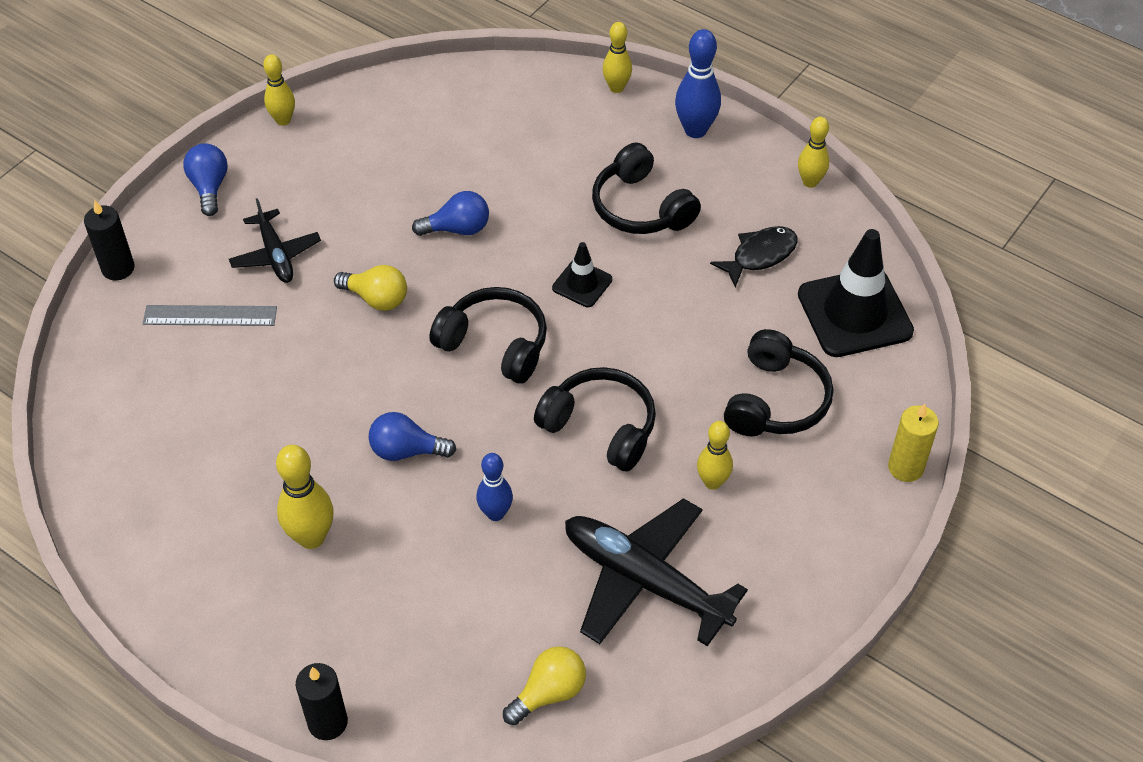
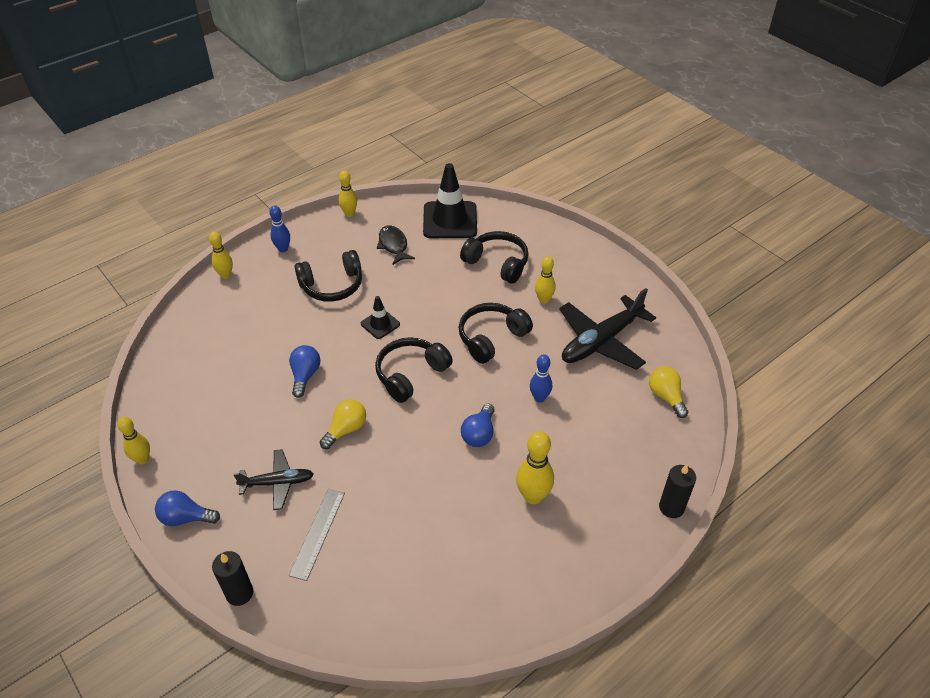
camera: 75 degrees left, 5 degrees down
blue bowling pin [675,29,721,138] -> blue bowling pin [269,205,290,252], size x0.67
yellow candle [888,404,939,482] -> none

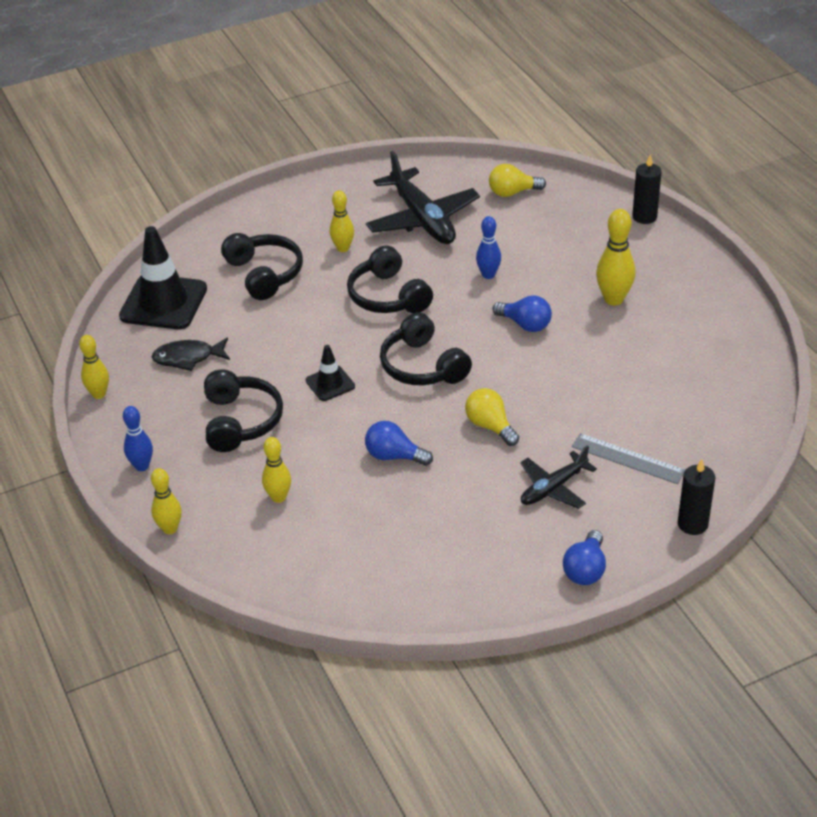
camera: 75 degrees left, 5 degrees down
yellow bowling pin [117,417,150,464] -> yellow bowling pin moved to [262,437,291,503]
black plane [233,449,314,510] -> black plane turned 135 degrees counterclockwise [520,445,597,509]
black headphones [460,231,529,283] -> black headphones turned 105 degrees clockwise [221,233,303,300]

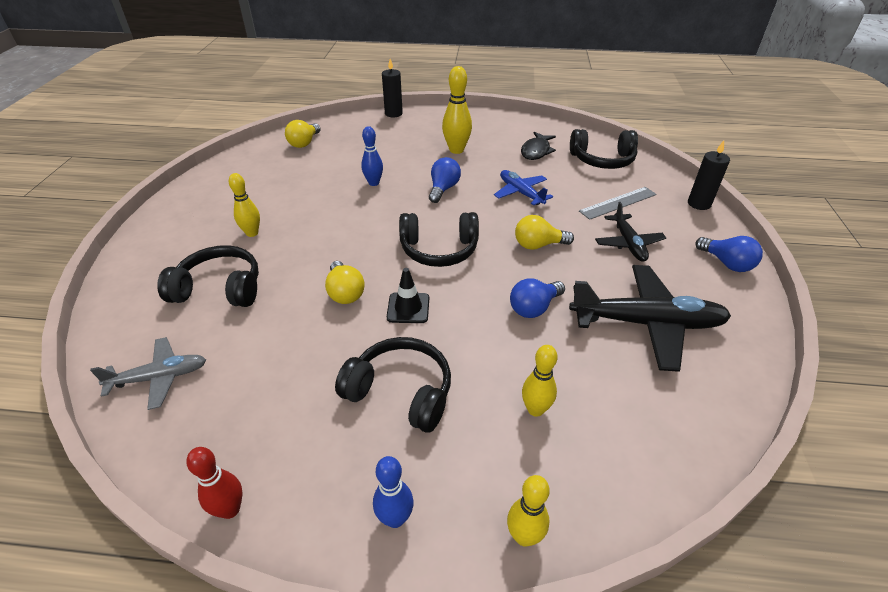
camera: 60 degrees left, 0 degrees up
yellow bowling pin [79,335,109,399] -> red bowling pin [186,447,243,519]
black traffic cone [119,226,207,329] -> grey plane [90,337,206,410]
black fish [152,338,230,371] -> black fish moved to [521,132,556,160]
black headphones [347,245,433,313] -> black headphones moved to [570,129,638,169]
black plane [366,151,480,244] -> black plane moved to [569,265,731,372]
blue light bulb [492,295,552,332] -> blue light bulb turned 45 degrees counterclockwise [429,157,461,203]
none -> yellow light bulb [325,261,365,304]
none -> blue plane [494,170,553,206]

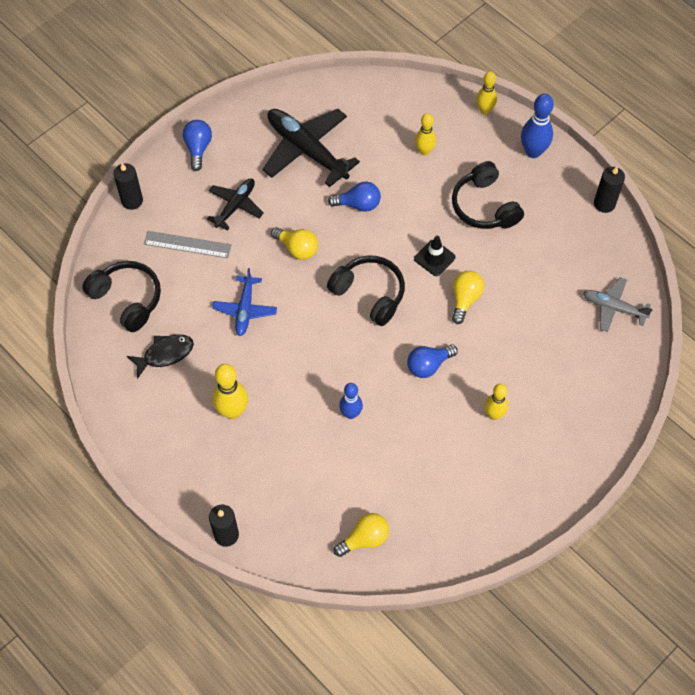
camera: 140 degrees left, 20 degrees up
black headphones [157,245,259,307] -> none
red bowling pin [186,447,243,519] -> black candle [594,166,625,213]
blue bowling pin [373,456,414,528] -> blue bowling pin [521,94,554,158], size x1.50
blue light bulb [429,157,461,203] -> blue light bulb moved to [407,345,458,378]

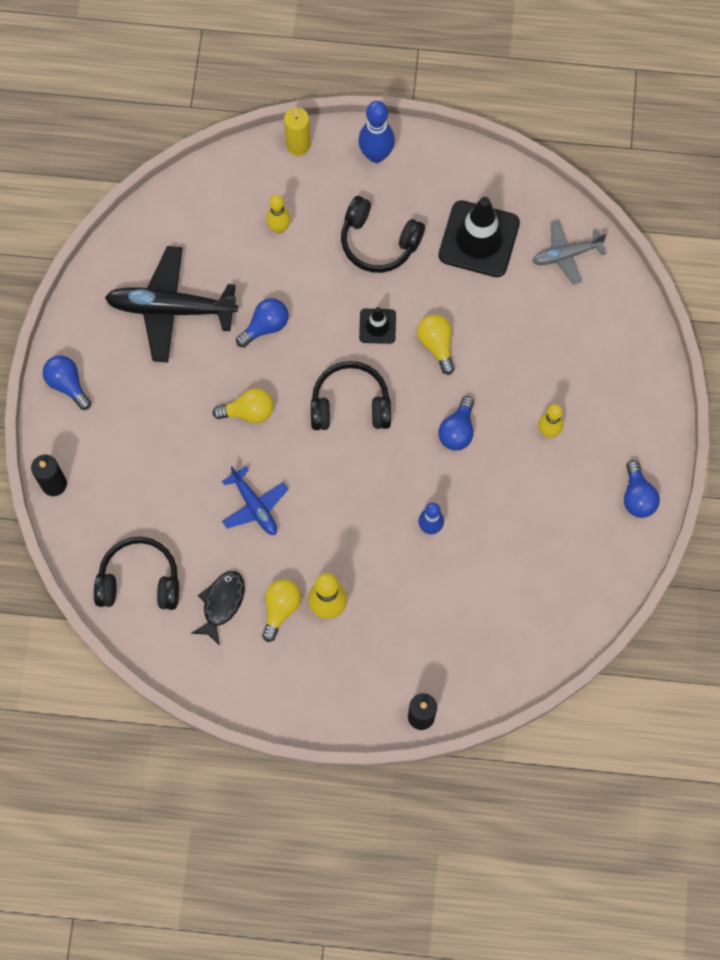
camera: 40 degrees left, 10 degrees up
grey ruler [144,231,232,258] -> none
black plane [207,178,264,231] -> none
yellow light bulb [333,513,389,557] -> yellow light bulb moved to [262,579,301,642]
yellow bowling pin [476,71,497,115] -> yellow candle [284,107,311,156]
black candle [594,166,625,213] -> none
none -> black traffic cone [438,197,520,277]
none -> blue light bulb [624,460,660,518]

